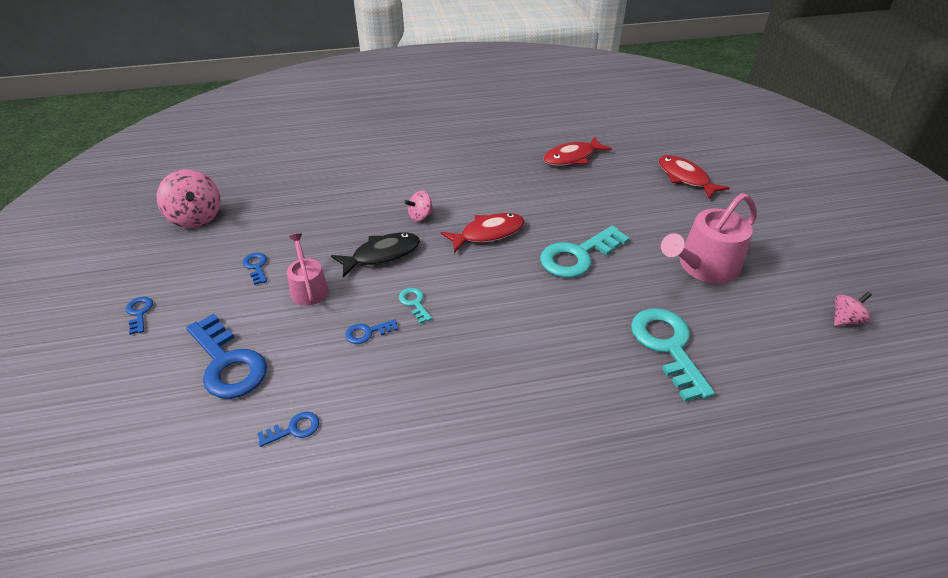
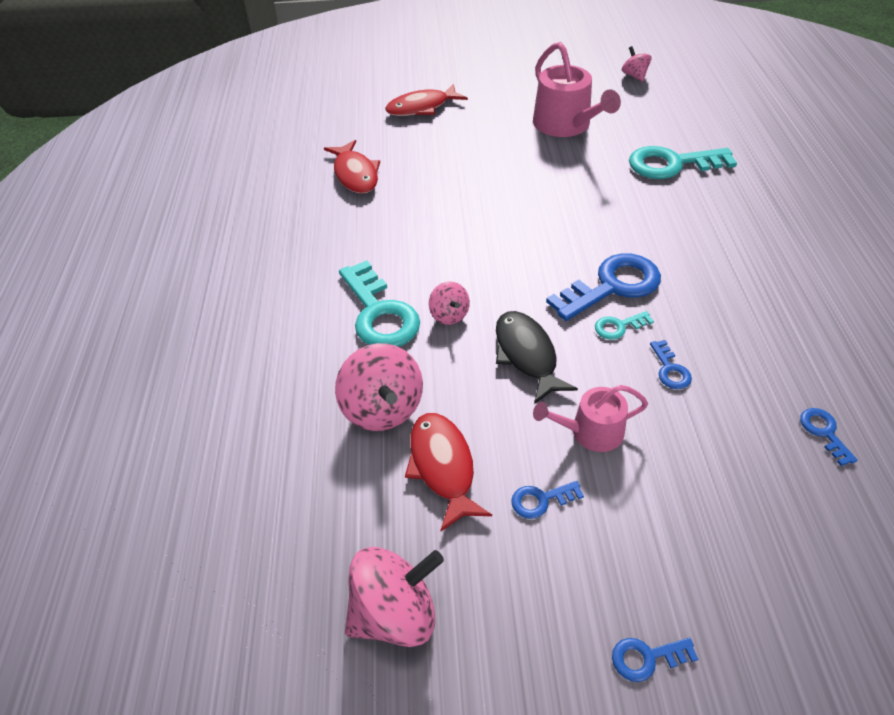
camera: 80 degrees left, 5 degrees up
blue key [186,314,267,399] -> blue key moved to [546,253,661,321]
red fish [441,213,525,253] -> red fish moved to [405,413,492,531]
turquoise key [540,225,630,278] -> turquoise key moved to [339,260,420,347]
none -> pink spinning top [335,343,423,431]

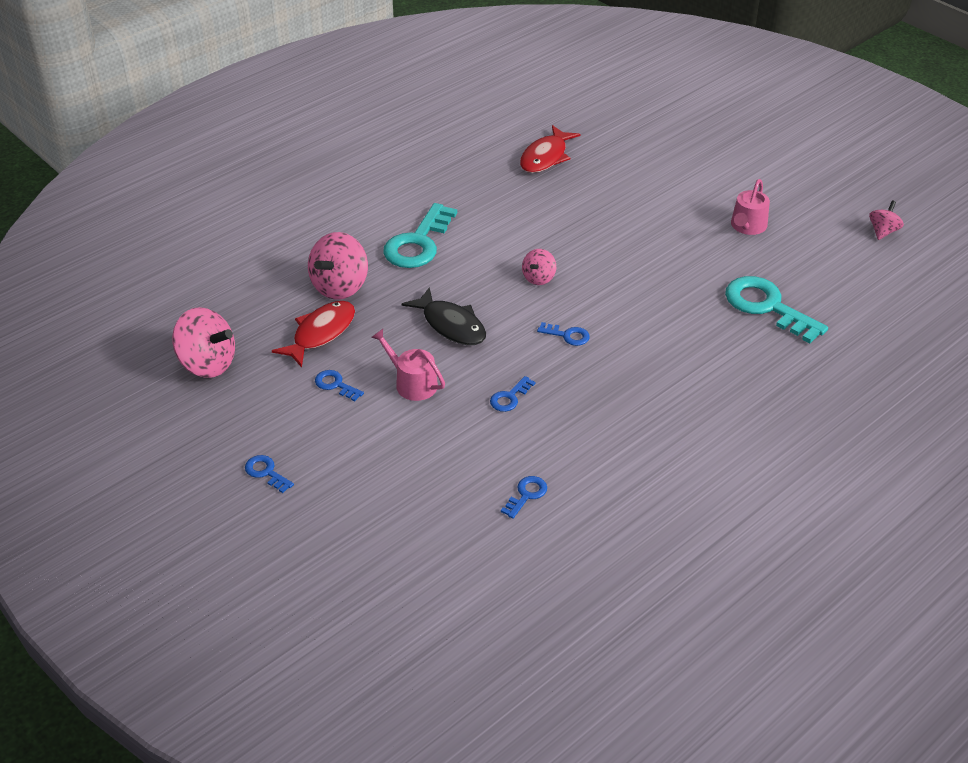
camera: 50 degrees right, 5 degrees down
red fish [385,84,468,116] -> none
pink spinning top [429,282,470,325] -> pink spinning top moved to [522,249,556,285]
black fish [496,311,578,404] -> black fish turned 105 degrees clockwise [402,287,486,345]
pink watering can [533,42,621,137] -> pink watering can [731,179,770,235], size x0.60
blue key [546,253,661,321] -> blue key [537,322,590,346], size x0.46
turquoise key [595,311,654,340] -> none

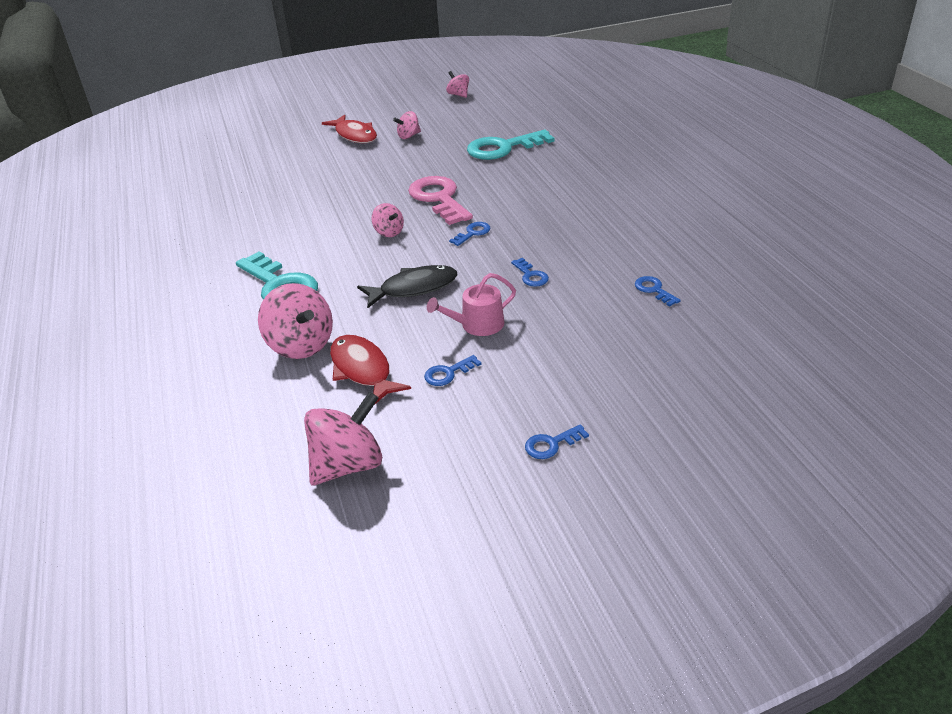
camera: 65 degrees left, 5 degrees down
red fish [520,125,580,173] -> red fish moved to [322,115,377,143]
pink watering can [731,179,770,235] -> pink spinning top [393,111,421,139]
none -> pink key [408,176,473,225]

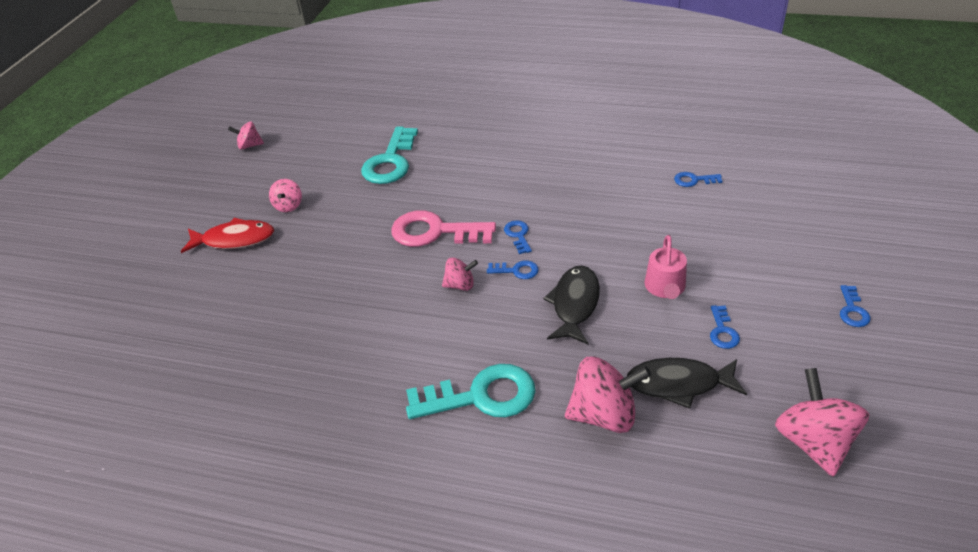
camera: 55 degrees left, 5 degrees up
red fish [330,335,411,405] -> black fish [627,358,747,409]
blue key [511,258,549,287] -> blue key moved to [487,260,539,279]

